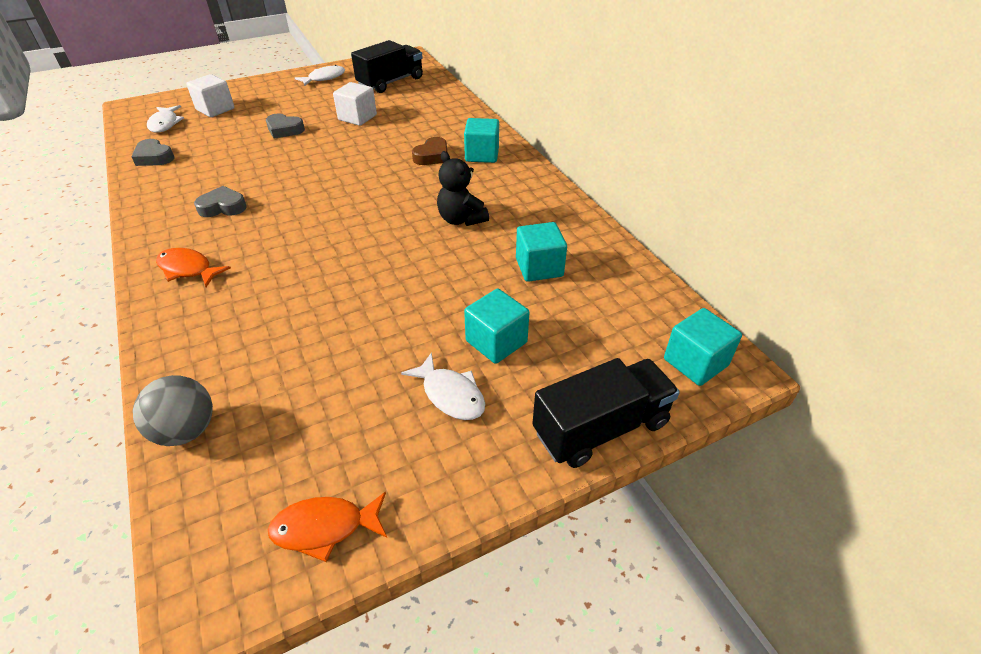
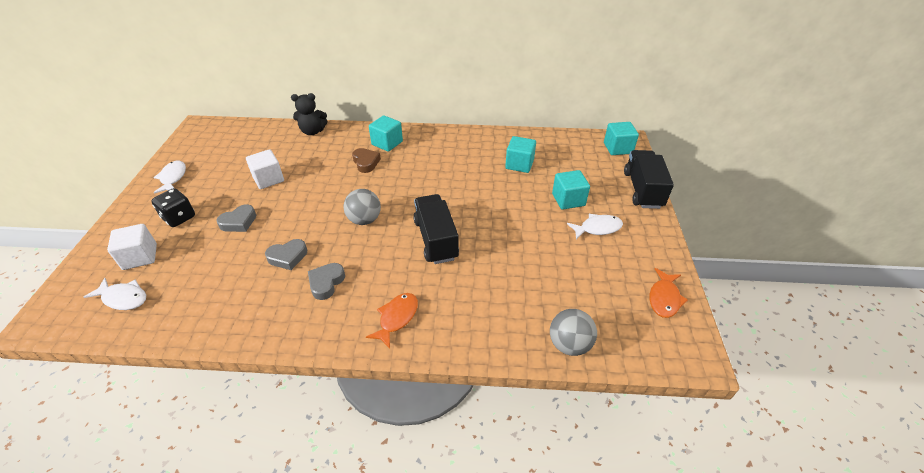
camera: 60 degrees left, 0 degrees up
grey heart [131,139,174,166] -> grey heart moved to [265,239,307,270]
orange fish [156,248,231,287] -> orange fish turned 150 degrees clockwise [366,293,418,349]
black truck [351,40,423,93] -> black truck moved to [413,194,459,264]
black teddy bear [437,151,489,226] -> black teddy bear moved to [291,93,327,135]
none -> black dice [152,188,195,227]
none -> grey ball [343,189,381,225]

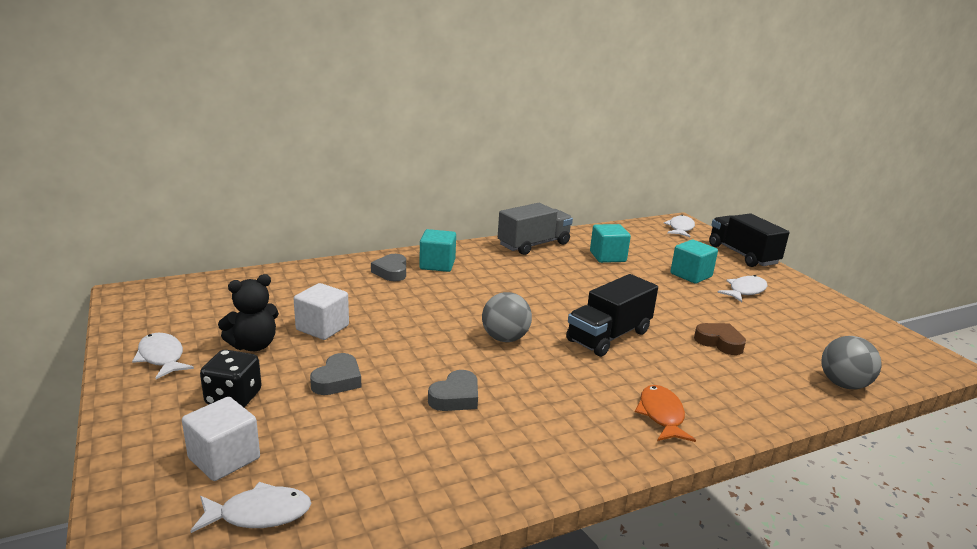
camera: 30 degrees left, 20 degrees down
black teddy bear [291,93,327,135] -> black teddy bear moved to [218,274,279,351]
grey heart [308,263,345,300] -> grey heart moved to [371,254,406,281]
brown heart [352,148,381,173] -> brown heart moved to [694,323,746,355]
black truck [413,194,459,264] -> black truck turned 90 degrees counterclockwise [566,274,658,357]
turquoise cube [604,122,639,155] -> white fish [664,215,695,237]
orange fish [649,268,688,318] -> none
none -> grey truck [498,203,573,255]

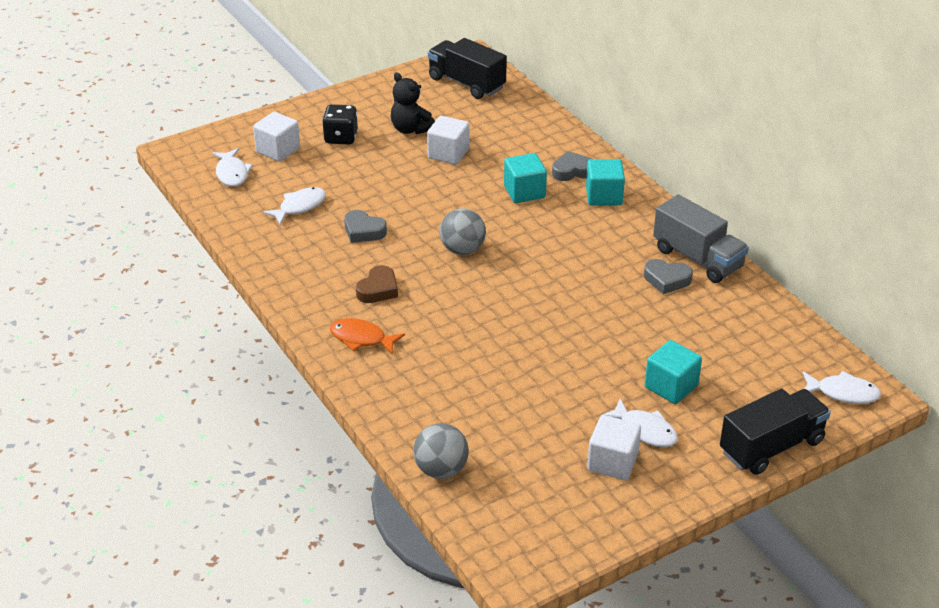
camera: 85 degrees right, 15 degrees up
white fish [132,333,194,379] -> white fish moved to [263,187,326,225]
grey heart [310,353,361,395] -> grey heart moved to [644,259,693,294]
black truck [566,274,658,357] -> black truck moved to [428,38,507,99]
turquoise cube [590,224,631,263] -> turquoise cube moved to [504,153,547,203]
orange fish [635,385,696,442] -> orange fish turned 150 degrees counterclockwise [330,318,405,354]
brown heart [694,323,746,355] -> brown heart moved to [356,265,398,303]
none -> white cube [587,415,641,480]

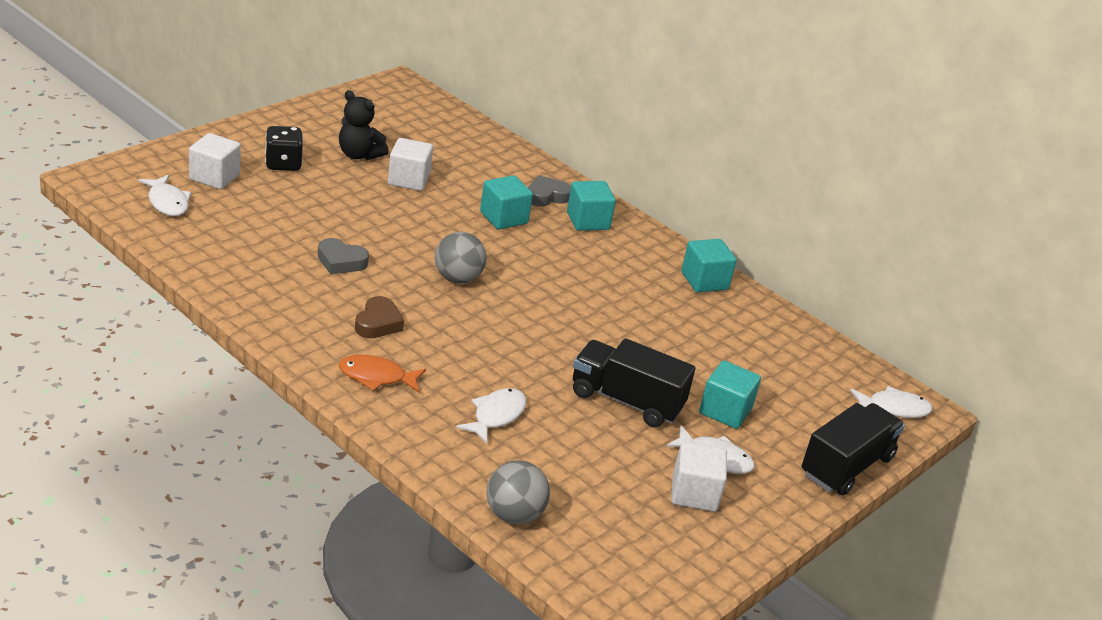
camera: 20 degrees left, 5 degrees down
white fish [263,187,326,225] -> white fish moved to [456,388,526,444]
black truck [428,38,507,99] -> black truck moved to [573,338,696,427]
grey heart [644,259,693,294] -> none
grey truck [653,194,749,283] -> turquoise cube [681,239,737,292]

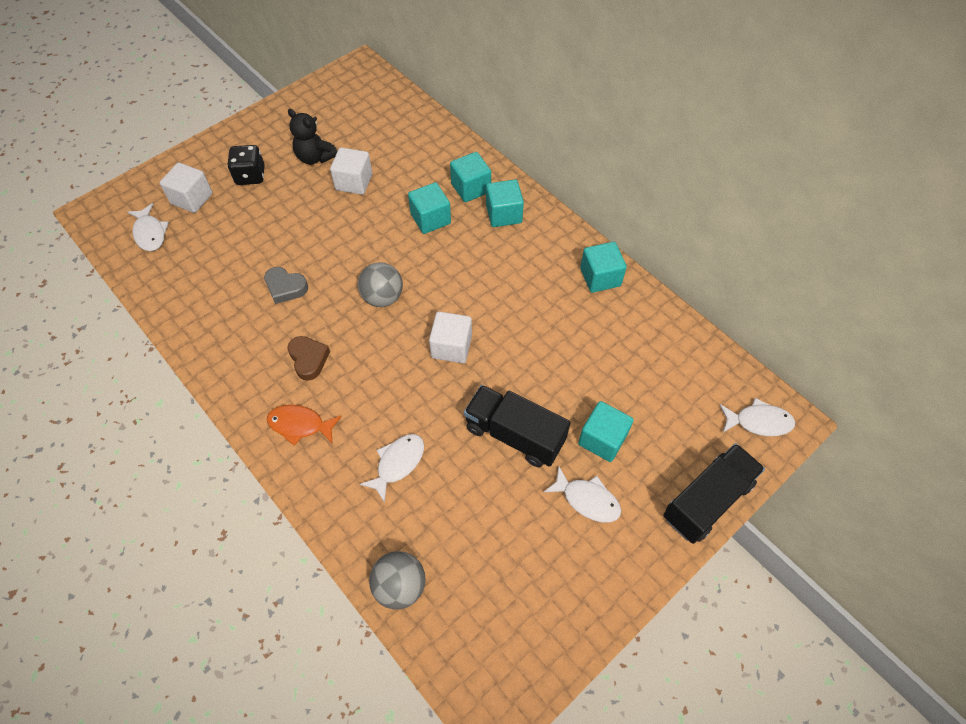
camera: 10 degrees right, 25 degrees up
brown heart [355,296,404,338] -> brown heart turned 45 degrees counterclockwise [287,336,330,381]
grey heart [528,175,571,207] -> turquoise cube [450,152,491,202]
white cube [671,441,727,512] -> white cube moved to [429,312,472,363]

